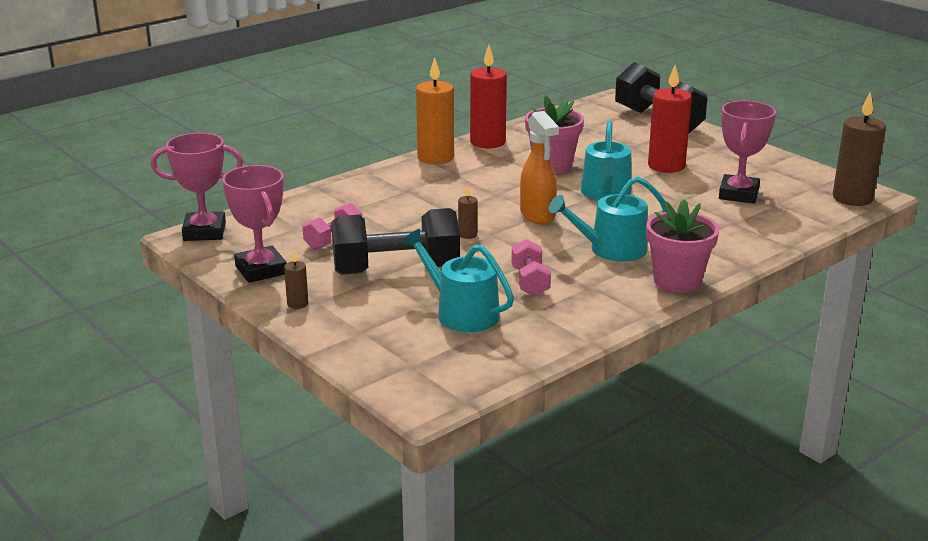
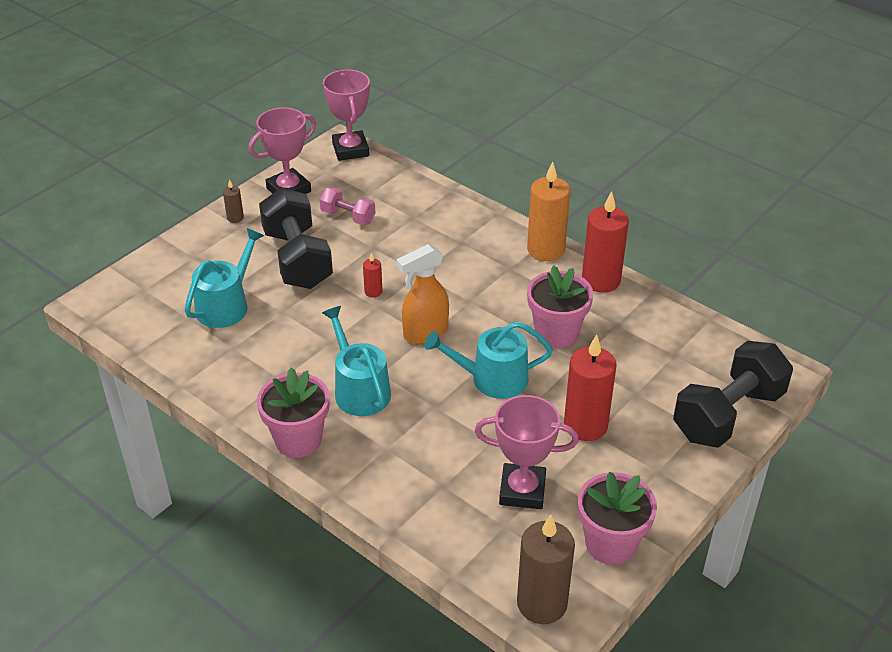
camera: 80 degrees right, 15 degrees up
brown candle [458,186,478,239] -> red candle [363,253,382,298]
pink dumbbell [511,239,551,296] -> none
none -> pink flower pot [578,472,657,565]

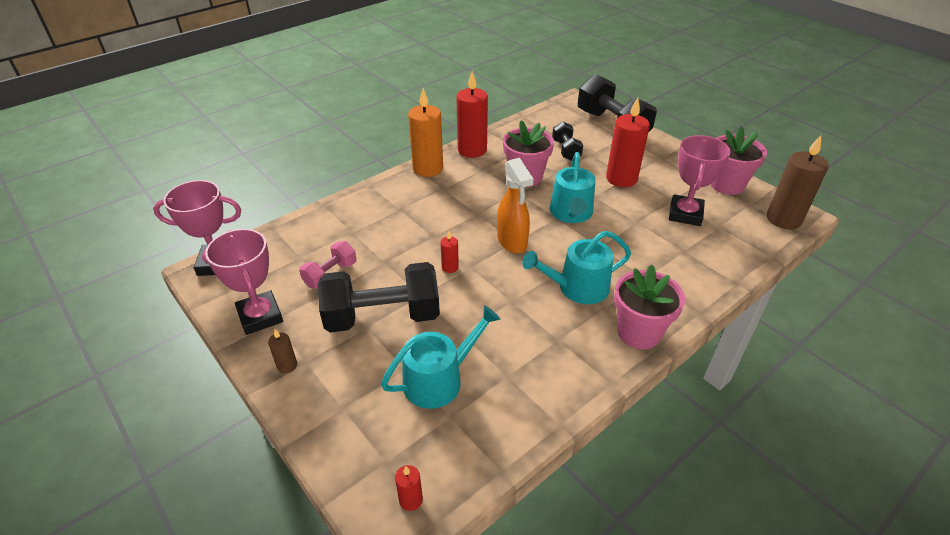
camera: 80 degrees left, 0 degrees up
turquoise watering can [185,228,264,328] -> turquoise watering can turned 105 degrees clockwise [381,305,501,409]
none -> red candle [395,465,423,511]
none -> black dumbbell [552,121,583,161]

